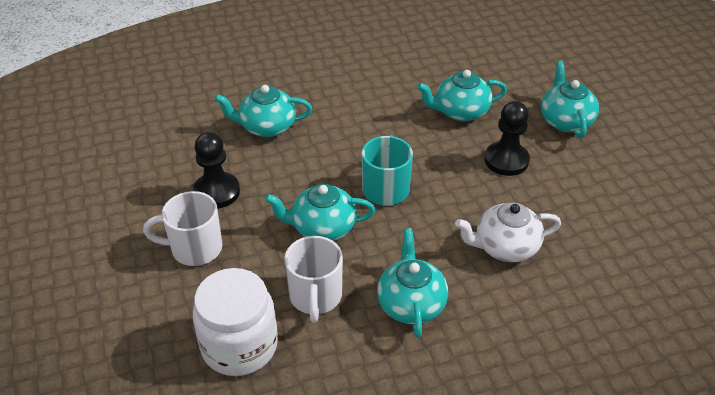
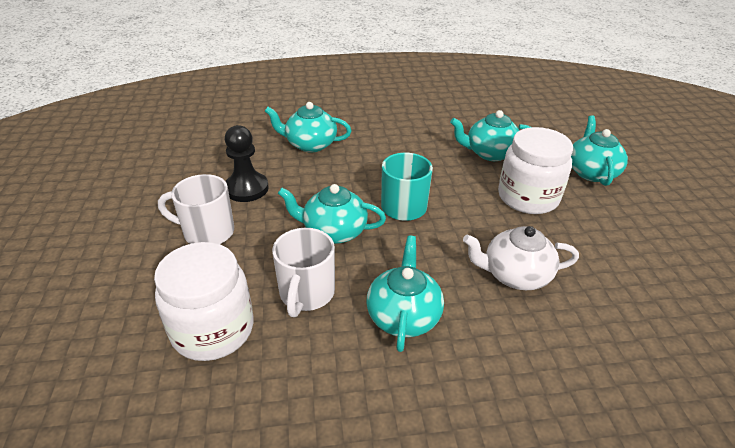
camera: 10 degrees right, 5 degrees down
black pawn [484,101,530,176] -> white jar [498,127,573,214]

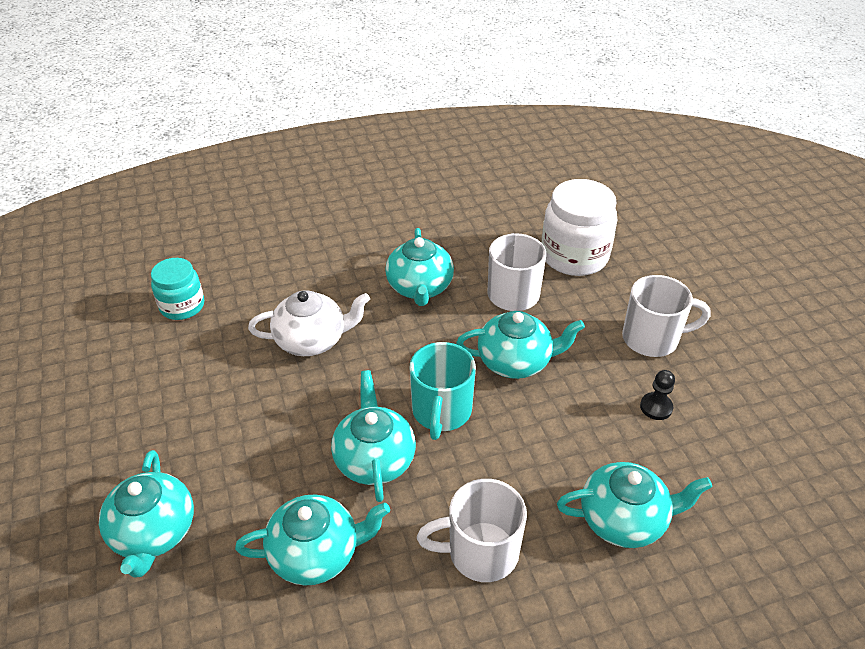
camera: 170 degrees right, 5 degrees up
black pawn [225,125,269,202] -> black pawn [640,370,675,420], size x0.55
white jar [498,127,573,214] -> none
none -> turquoise jar [151,258,204,320]
none -> turquoise teapot [331,370,416,502]
none -> white mug [417,479,527,582]

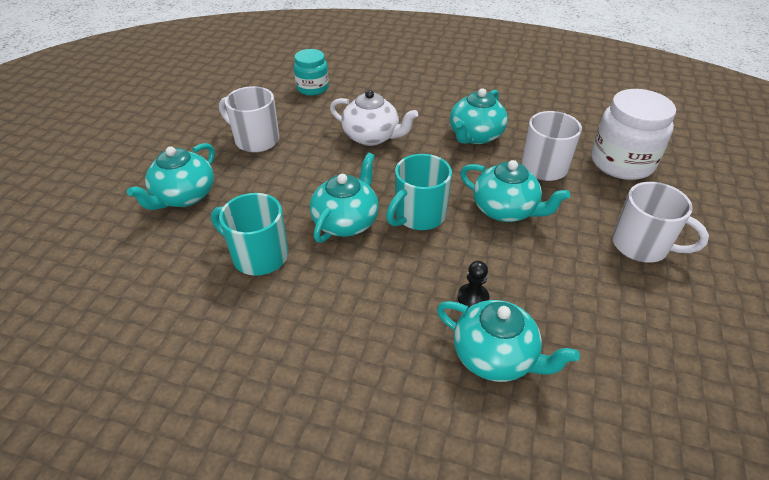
camera: 35 degrees right, 0 degrees up
turquoise teapot [235,495,390,586] -> turquoise mug [211,193,288,276]
white mug [417,479,527,582] -> white mug moved to [219,86,279,153]
black pawn [640,370,675,420] -> black pawn moved to [458,261,489,307]

